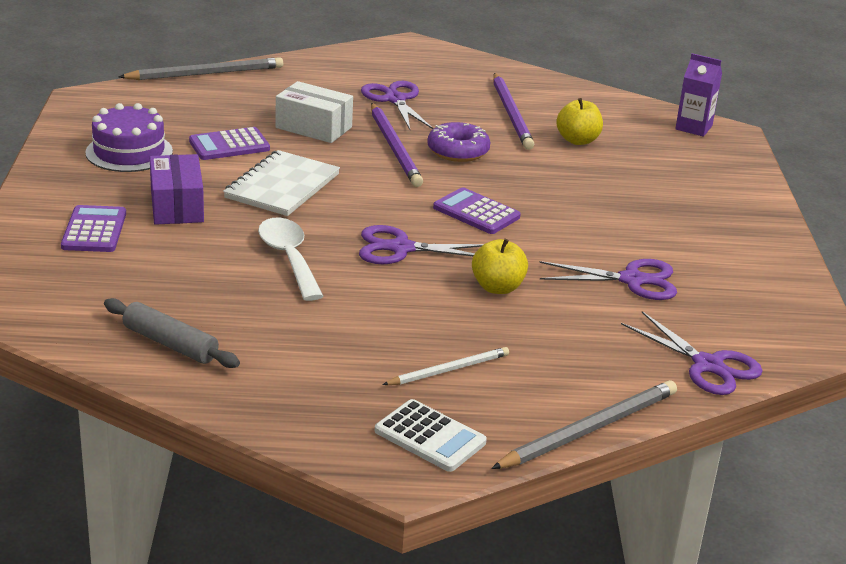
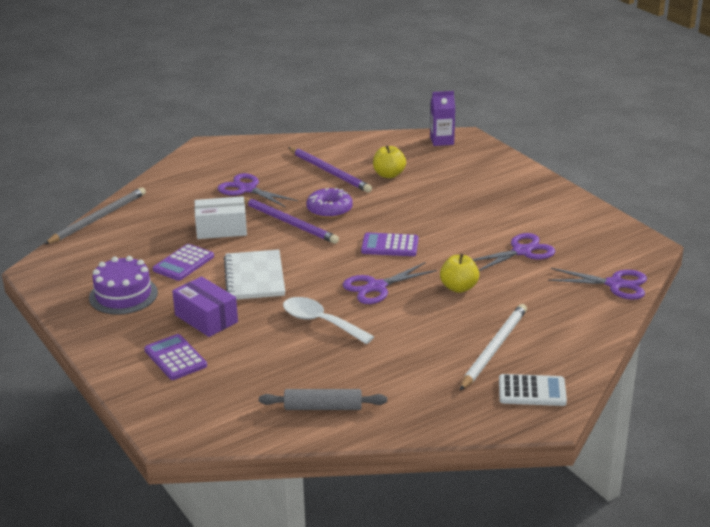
camera: 30 degrees left, 0 degrees up
white pencil [382,347,509,385] -> white pencil [460,304,527,390], size x1.63
grey pencil [491,380,677,469] -> none

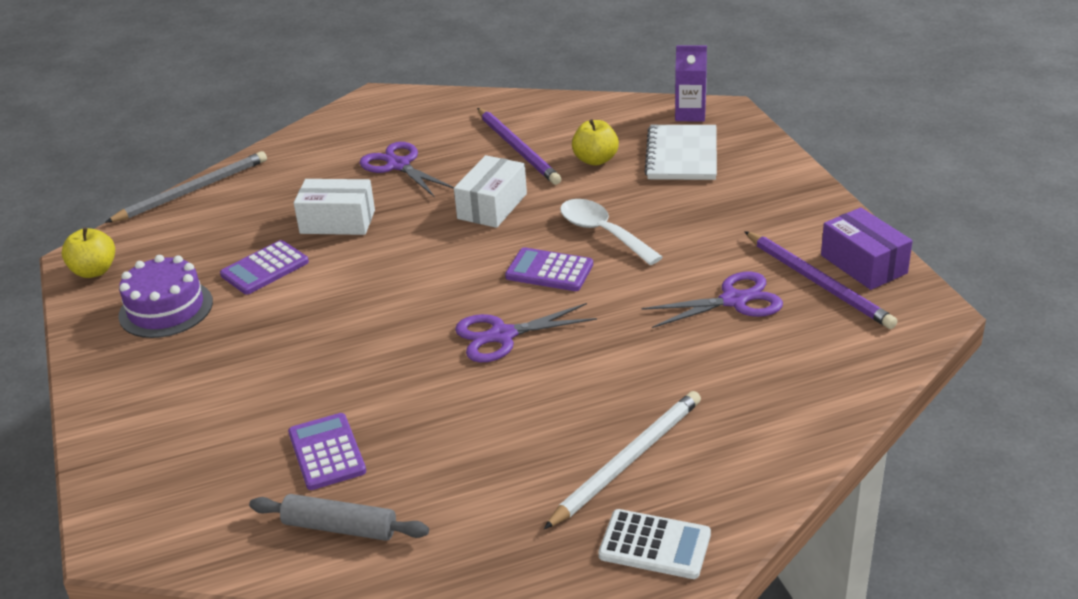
camera: 15 degrees right, 5 degrees up
purple calculator [144,334,207,380] -> purple calculator moved to [288,413,366,490]
purple box [172,276,238,337] -> purple box moved to [821,207,913,290]
white notebook [224,249,285,300] -> white notebook moved to [644,125,717,180]
purple pencil [244,198,339,244] -> purple pencil moved to [744,231,897,329]
white spoon [283,297,374,344] -> white spoon moved to [560,199,663,265]
purple donut [306,188,353,218] -> white box [454,155,527,228]
yellow apple [440,254,479,293] -> yellow apple moved to [62,228,115,278]
purple scissors [548,268,647,300] -> none

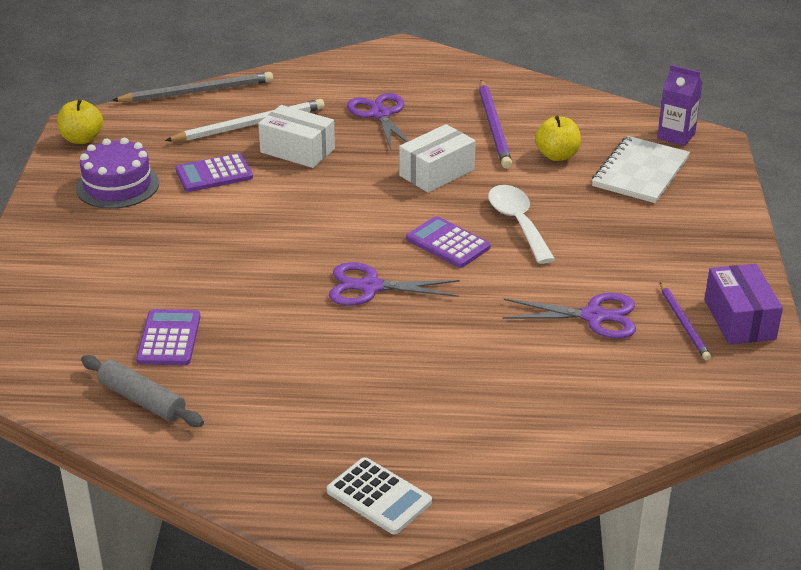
camera: 20 degrees right, 0 degrees up
white pencil [544,391,701,529] -> white pencil moved to [165,99,325,141]
purple pencil [744,231,897,329] -> purple pencil [660,282,711,360], size x0.61

